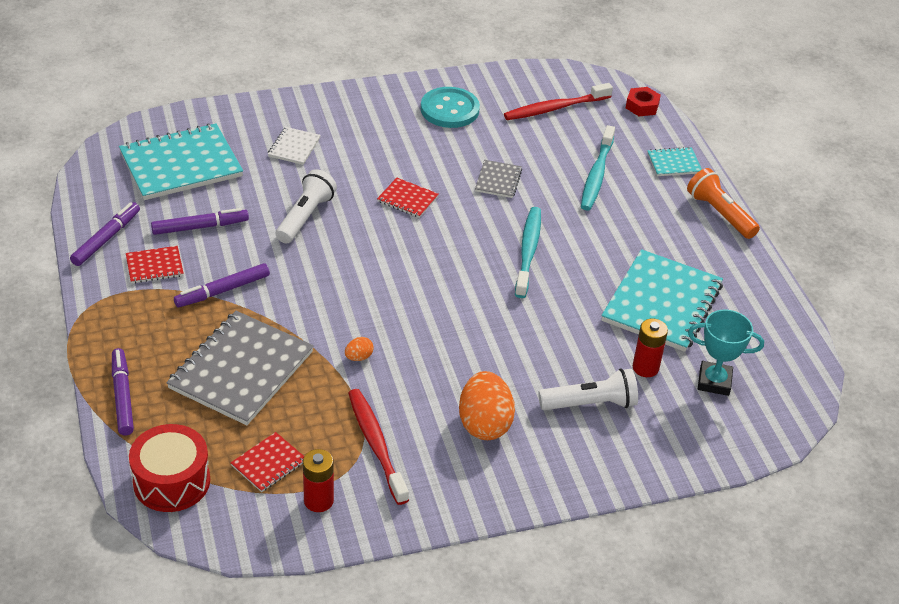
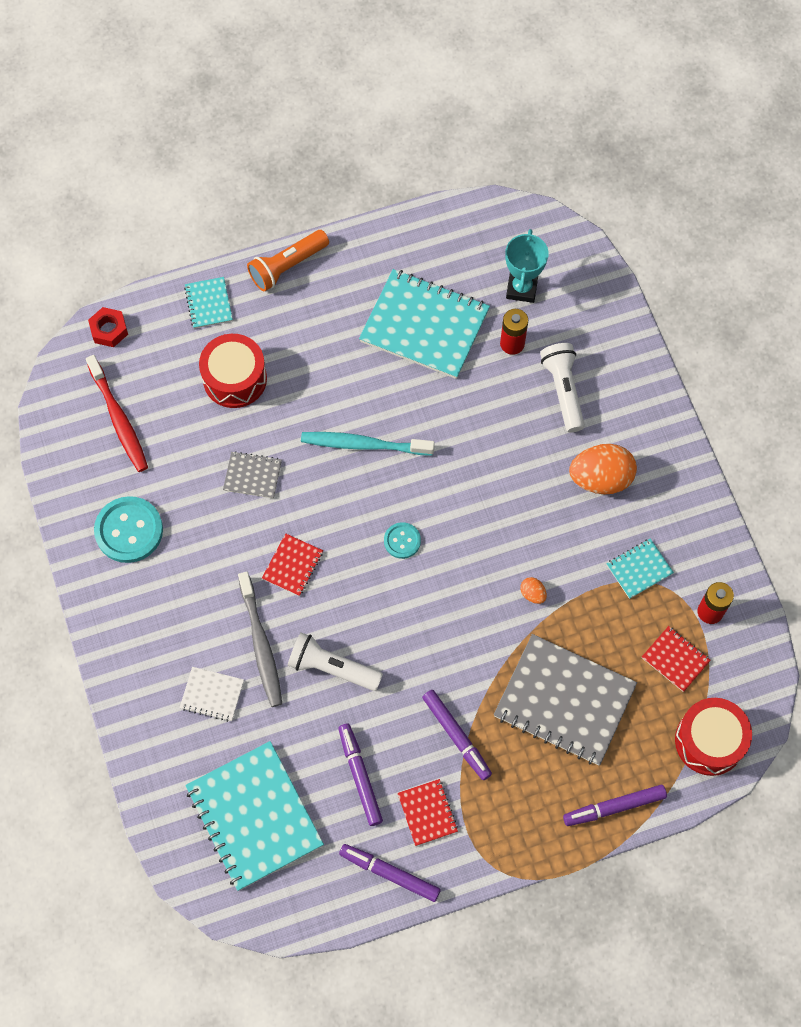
camera: 90 degrees left, 25 degrees up
red toothbrush [348,389,409,505] -> turquoise notebook [606,538,674,599]
turquoise toothbrush [581,125,615,211] -> red drum [199,334,267,408]
none -> grey toothbrush [238,572,282,707]
none -> turquoise button [384,522,421,559]

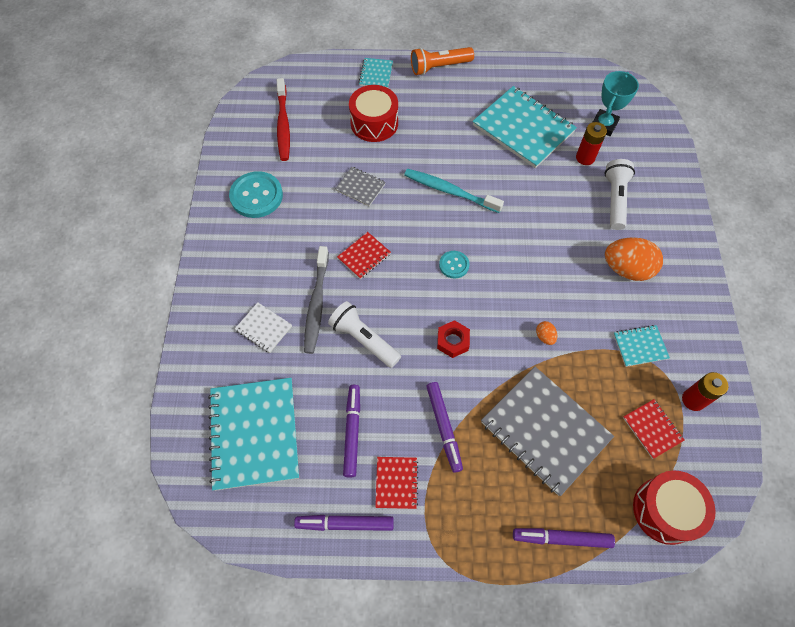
camera: 20 degrees right, 5 degrees down
red nut [88,307,128,347] -> red nut moved to [437,320,470,358]
purple marker [339,844,441,902] -> purple marker turned 45 degrees counterclockwise [294,515,393,531]

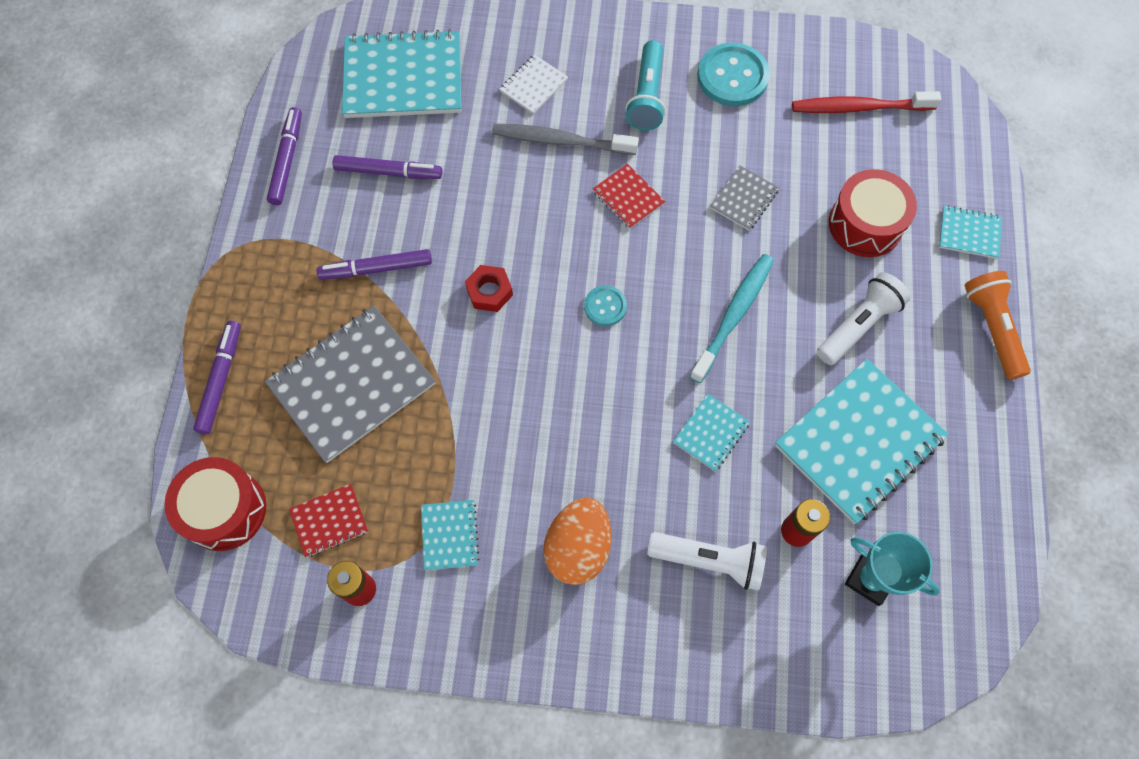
camera: 95 degrees right, 5 degrees up
white flashlight [328,301,401,368] -> white flashlight moved to [817,272,910,365]
red notebook [375,457,418,509] -> none
orange egg [536,321,557,345] -> none
none -> turquoise flashlight [625,40,666,131]
none -> turquoise notebook [673,394,750,471]

